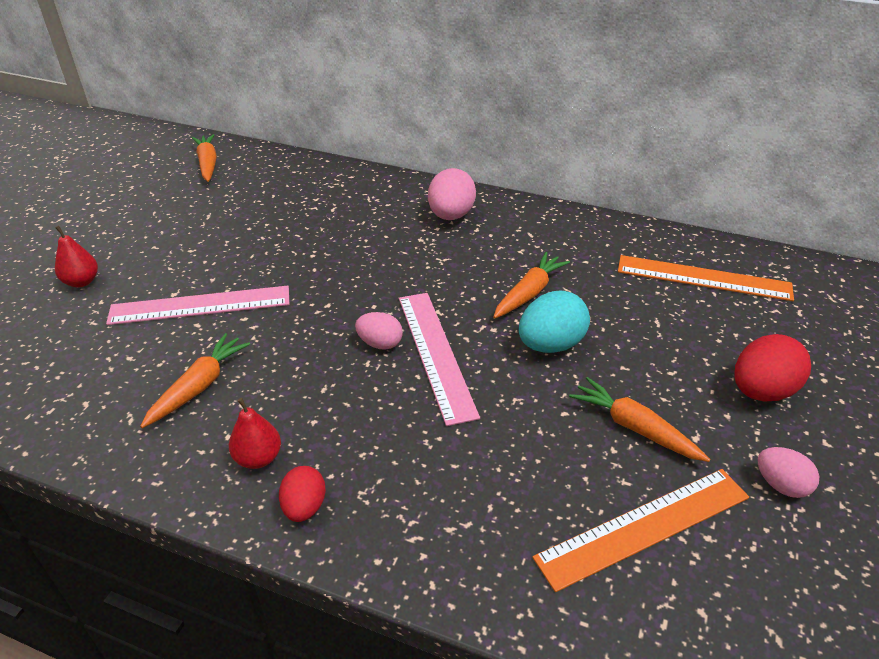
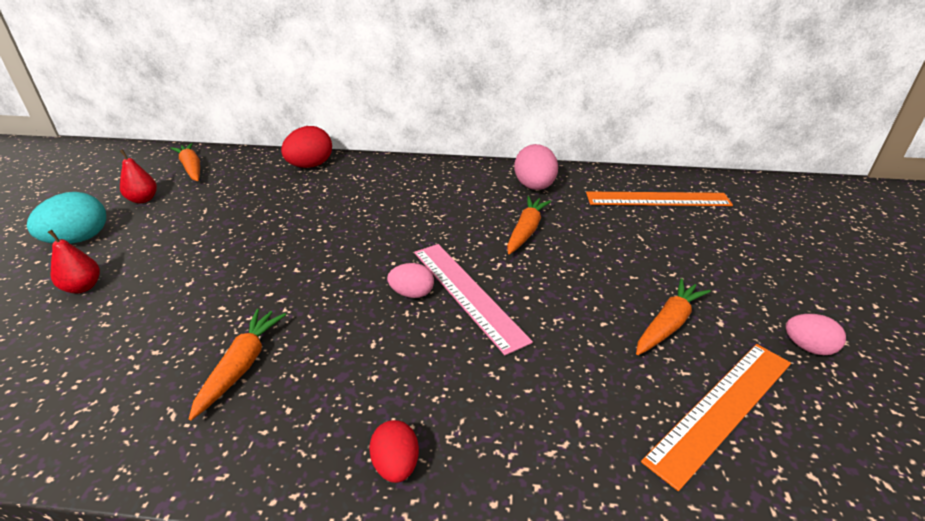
camera: 15 degrees left, 5 degrees down
pink ruler [106,286,289,325] -> none
red pear [229,398,281,469] -> red pear moved to [120,149,157,204]
pink egg [428,168,476,220] -> pink egg moved to [514,144,558,190]
turquoise egg [519,290,590,353] -> turquoise egg moved to [27,192,106,244]
orange carrot [569,377,710,462] -> orange carrot turned 105 degrees clockwise [636,278,711,355]
red egg [734,334,811,402] -> red egg moved to [281,126,332,168]

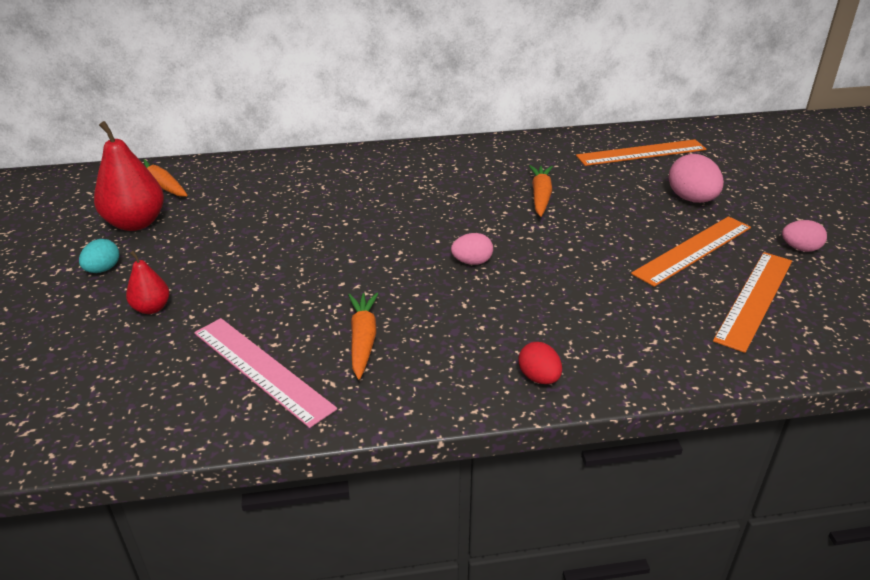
camera: 15 degrees left, 0 degrees up
turquoise egg [27,192,106,244] -> turquoise egg [79,239,119,273], size x0.61
red pear [120,149,157,204] -> red pear [94,121,164,231], size x1.86
red egg [281,126,332,168] -> none
pink ruler [414,244,533,355] -> pink ruler moved to [194,318,337,428]
pink egg [514,144,558,190] -> pink egg moved to [669,154,724,203]
orange carrot [636,278,711,355] -> orange ruler [631,216,751,287]

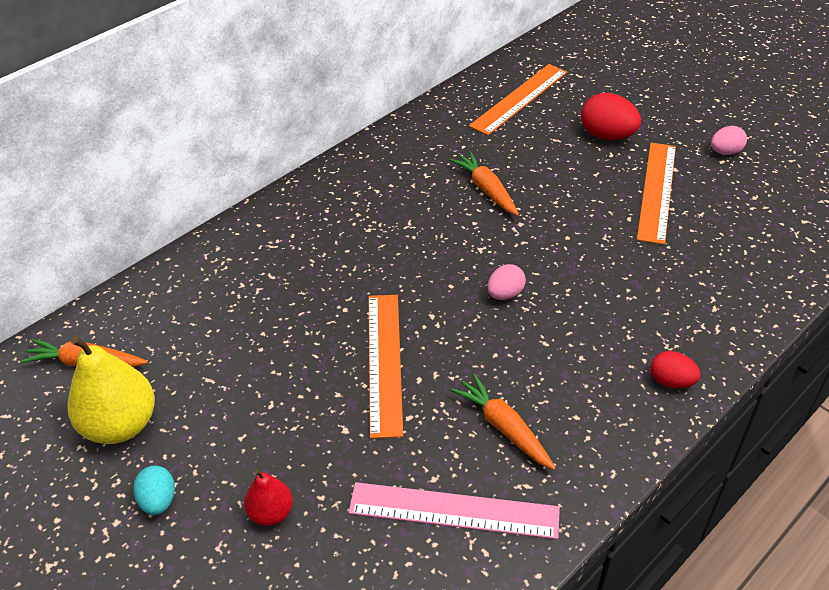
camera: 35 degrees left, 10 degrees up
red pear [94,121,164,231] -> yellow pear [67,335,155,444]
pink egg [669,154,724,203] -> red egg [581,93,641,140]
orange ruler [713,252,792,353] -> orange ruler moved to [369,295,403,439]

